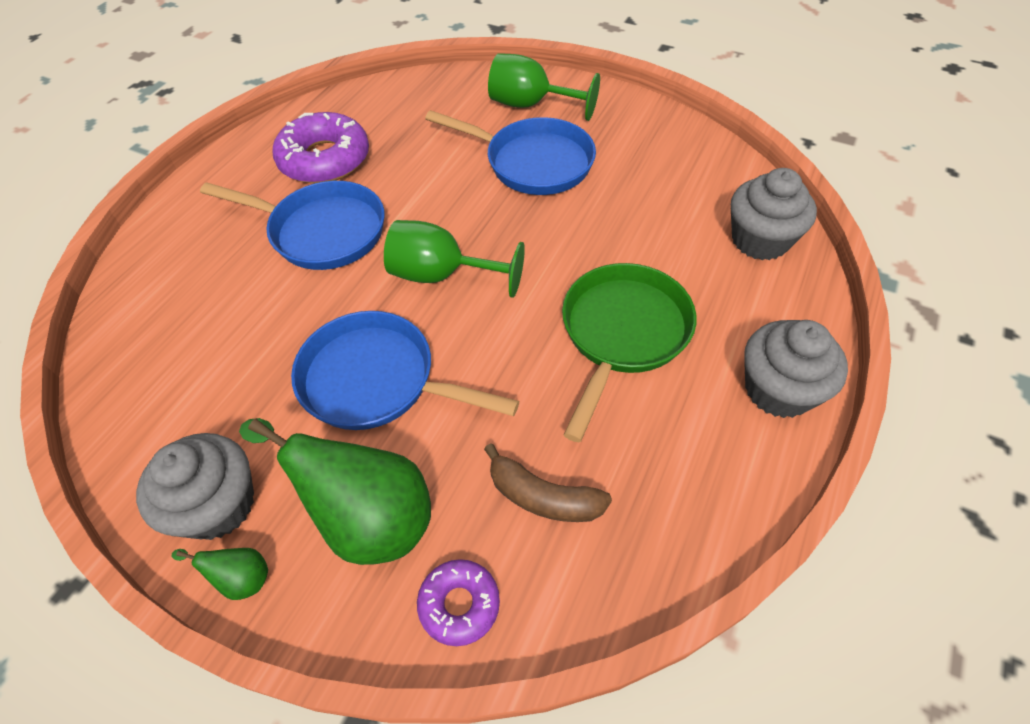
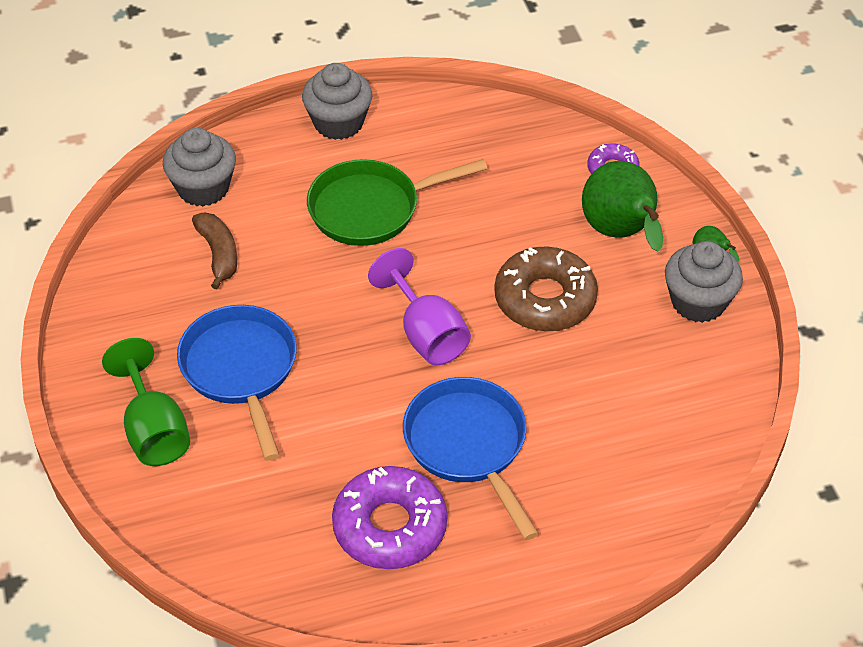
camera: 135 degrees left, 5 degrees down
blue pan [291,311,519,430] -> brown donut [494,247,598,331]
green goblet [384,220,525,298] -> purple goblet [368,248,471,365]
brown banana [484,443,612,522] -> brown banana moved to [192,213,237,289]

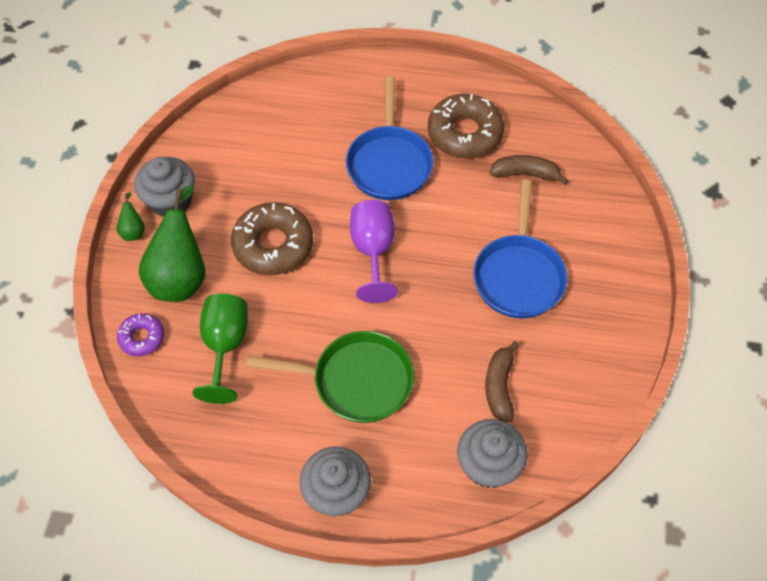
camera: 155 degrees left, 10 degrees up
green goblet [102,338,190,466] -> green goblet moved to [193,293,248,404]
purple donut [332,466,447,569] -> brown donut [428,94,504,159]
none -> brown banana [490,155,568,185]

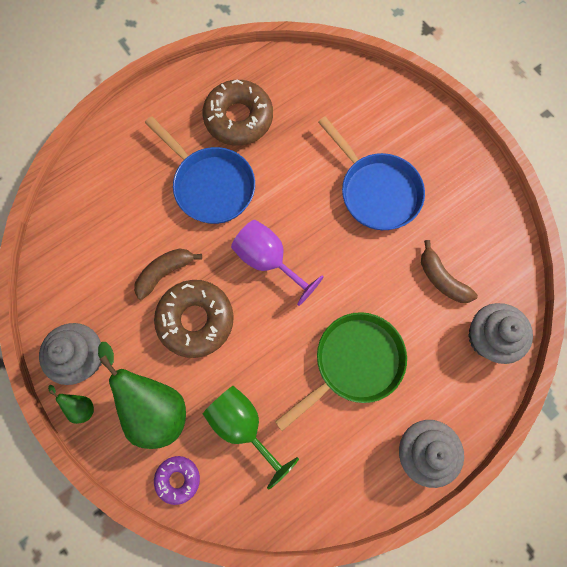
camera: 45 degrees left, 15 degrees up
brown banana [490,155,568,185] -> brown banana moved to [134,248,202,300]

